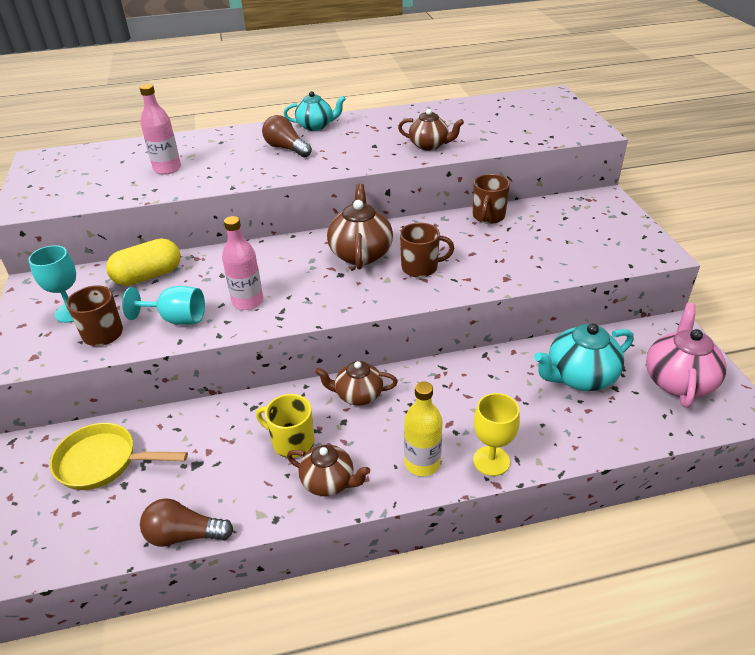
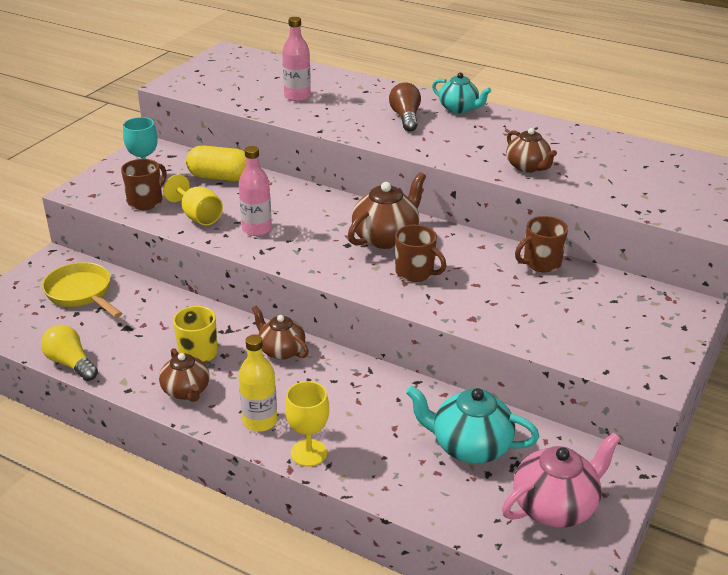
camera: 40 degrees right, 5 degrees down
turquoise goblet [122,286,205,325] -> yellow goblet [163,174,223,225]
brown light bulb [140,498,234,547] -> yellow light bulb [41,325,98,381]

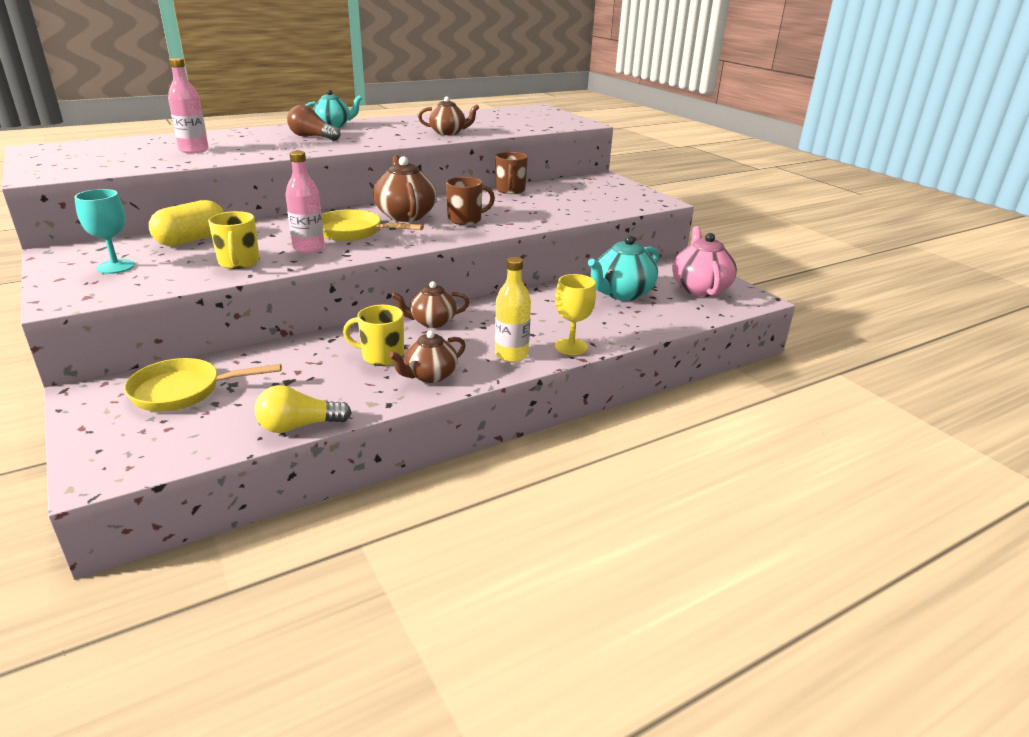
camera: 60 degrees left, 5 degrees down
brown mug [121,159,167,210] -> none
brown teapot [159,348,209,402] -> brown teapot turned 135 degrees clockwise [389,330,466,383]
yellow goblet [163,174,223,225] -> yellow mug [208,211,260,269]
none -> yellow pan [322,209,424,241]

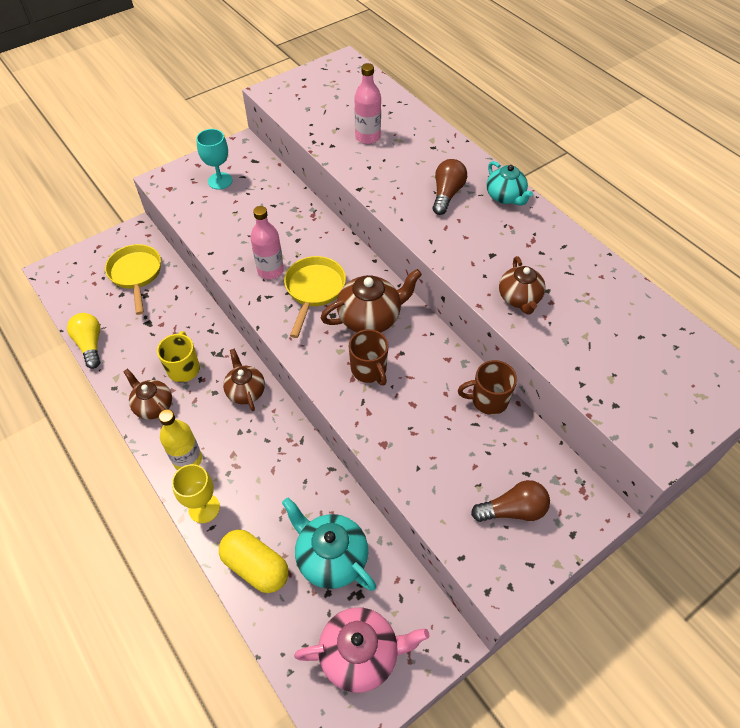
camera: 85 degrees right, 25 degrees up
yellow capsule [149,200,224,246] -> yellow capsule moved to [219,529,289,593]
yellow mug [208,211,260,269] -> none
none -> brown light bulb [471,480,550,522]

